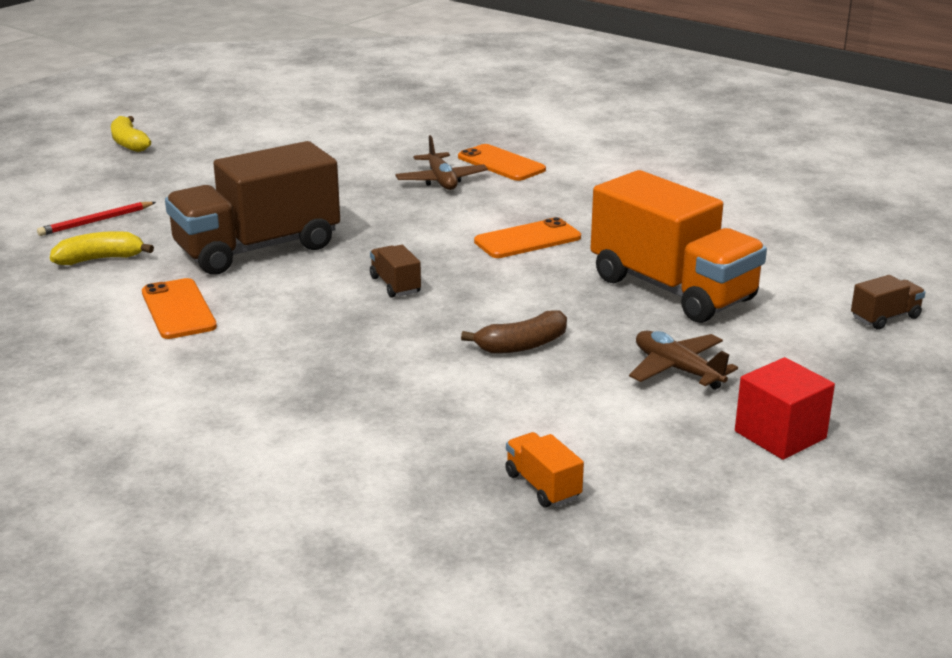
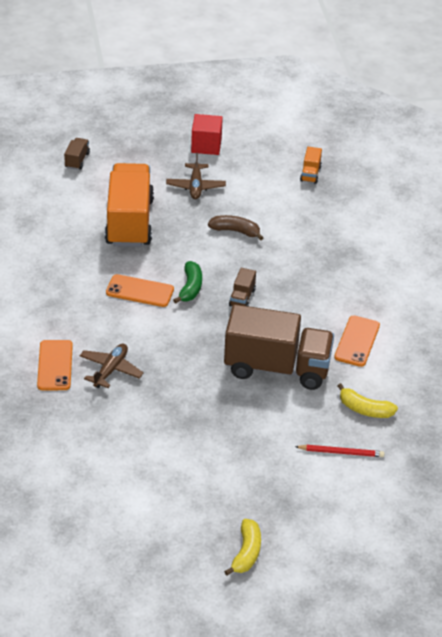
camera: 140 degrees left, 15 degrees up
brown truck [851,275,925,330] -> brown truck turned 90 degrees clockwise [64,138,90,170]
none -> green banana [173,261,202,304]

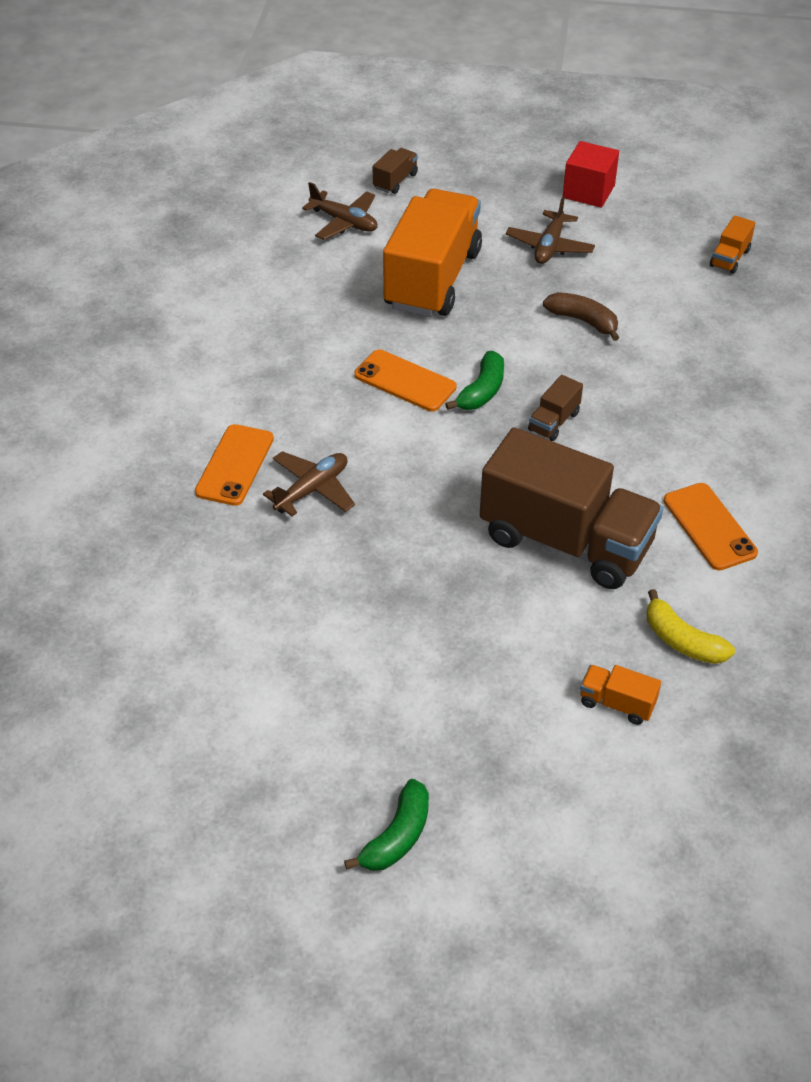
camera: 20 degrees right, 5 degrees up
yellow banana [224,519,261,576] -> green banana [344,779,429,871]
red pencil [295,445,384,457] -> orange truck [580,665,661,725]
orange phone [334,315,380,367] -> orange phone turned 60 degrees counterclockwise [664,483,758,570]
none -> brown plane [302,182,377,240]

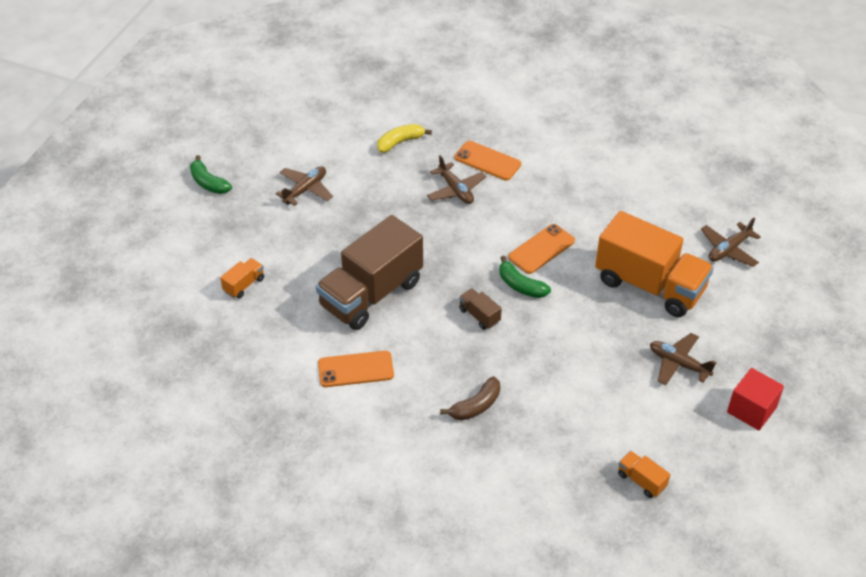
camera: 105 degrees right, 0 degrees up
brown truck [373,148,418,194] -> none
brown banana [543,292,620,341] -> brown banana moved to [440,377,500,421]
yellow banana [647,589,735,664] -> yellow banana moved to [377,124,432,153]
none -> brown plane [276,166,333,206]

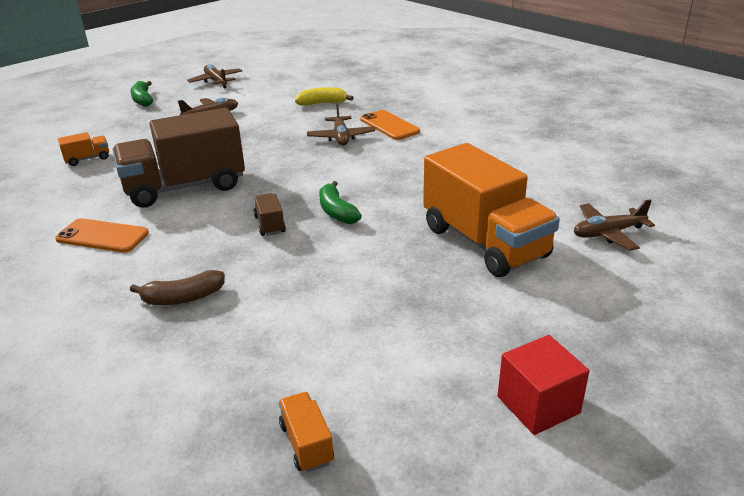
camera: 25 degrees right, 15 degrees down
orange phone [508,224,575,274] -> none
brown plane [650,333,717,385] -> brown plane moved to [187,64,242,88]

